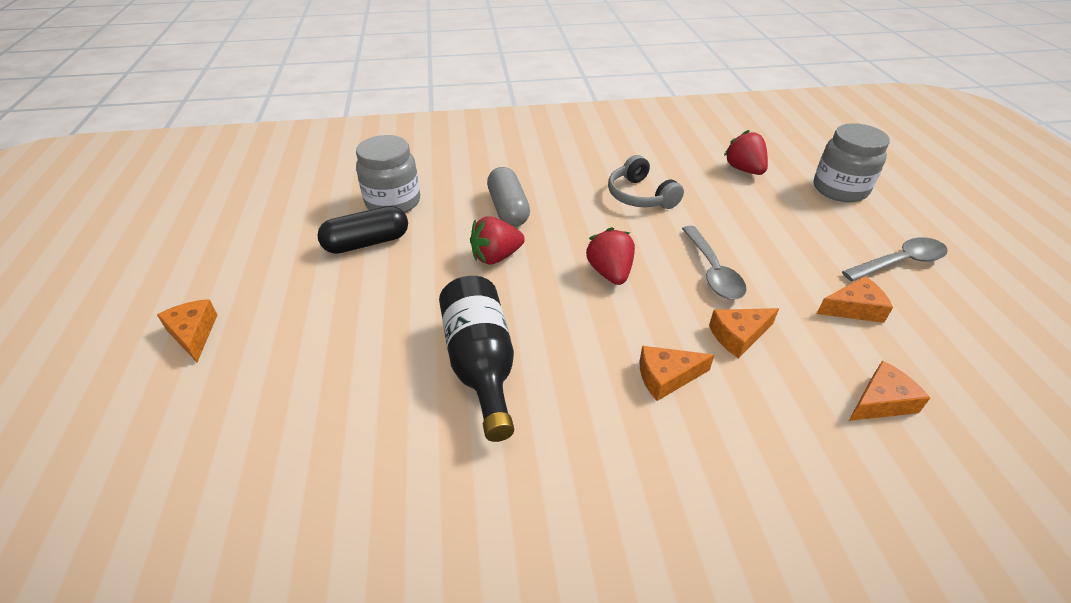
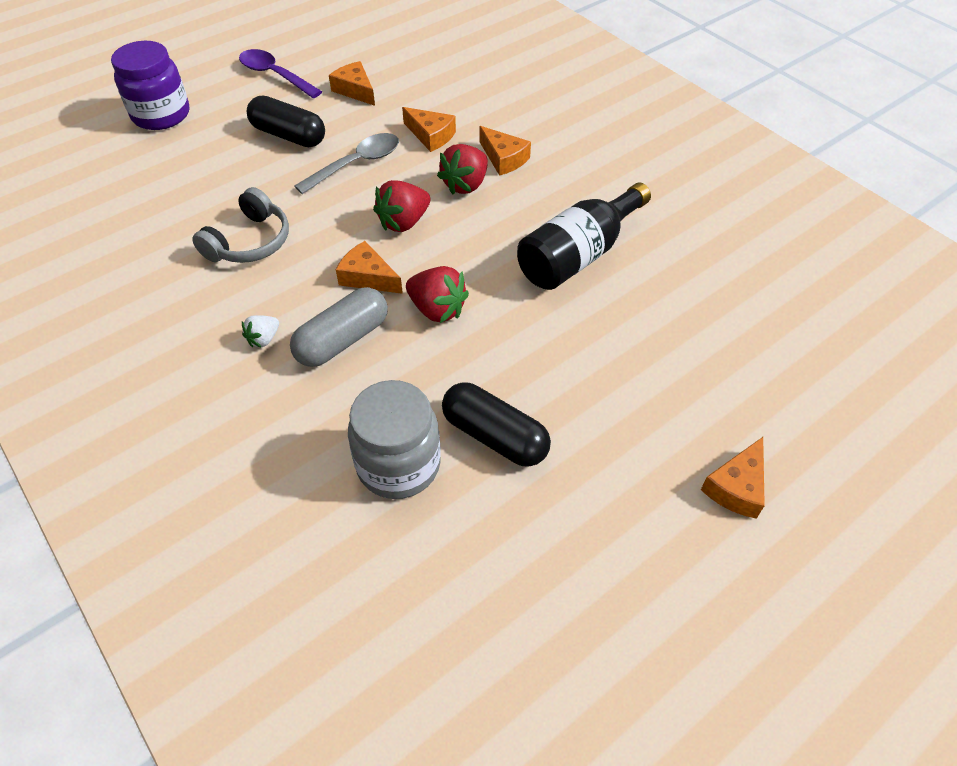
camera: 120 degrees left, 10 degrees up
red strawberry [724,130,768,175] -> red strawberry moved to [437,144,488,195]
grey jar [814,123,890,202] -> purple jar [111,41,189,130]
grey spoon [842,237,948,282] -> purple spoon [239,49,322,98]
orange cheese [849,360,930,421] -> orange cheese moved to [336,241,403,294]
none -> white strawberry [242,315,279,348]
none -> black capsule [247,96,325,147]

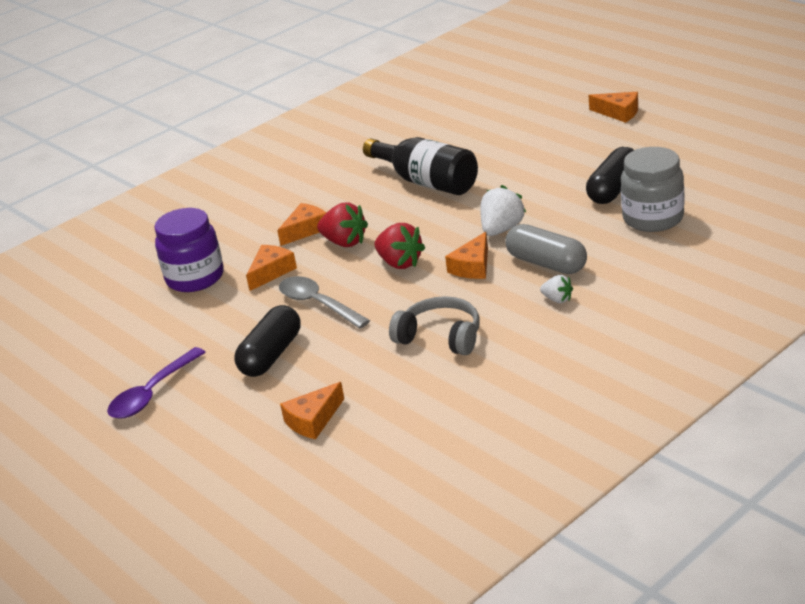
camera: 90 degrees left, 20 degrees down
purple jar [111,41,189,130] -> purple jar moved to [154,208,224,292]
orange cheese [329,61,375,106] -> orange cheese moved to [280,382,344,439]
red strawberry [406,266,469,323] -> white strawberry [480,185,526,236]

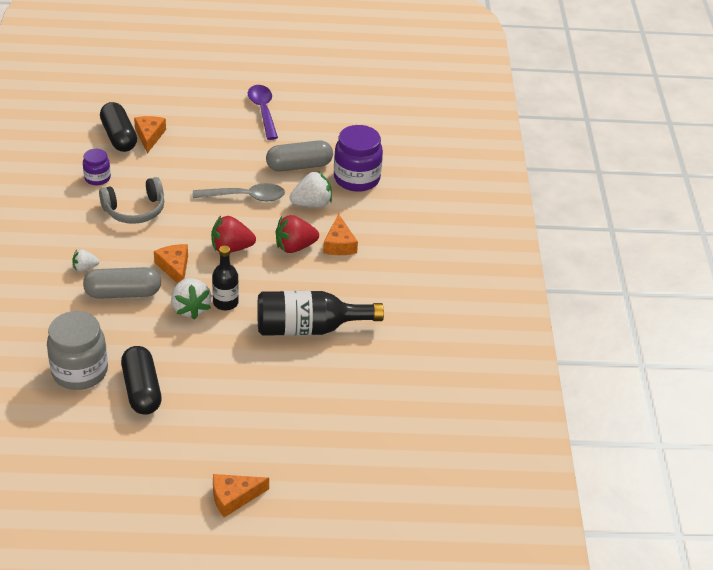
camera: 125 degrees right, 10 degrees up
black capsule [234,305,301,377] -> black capsule moved to [100,102,137,152]
orange cheese [246,245,297,291] -> white strawberry [289,171,332,208]
none -> purple jar [83,149,111,185]
none -> black bottle [212,246,239,310]
none -> grey capsule [266,140,333,172]

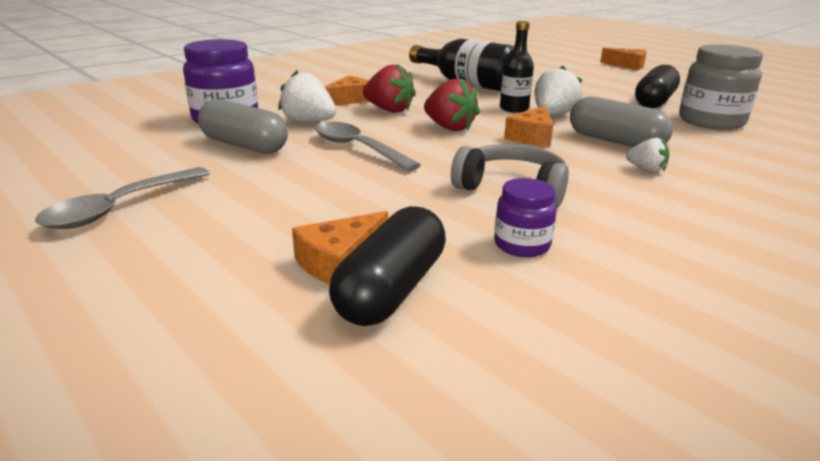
camera: 130 degrees left, 15 degrees down
purple spoon [248,85,278,140] -> grey spoon [35,167,210,229]

